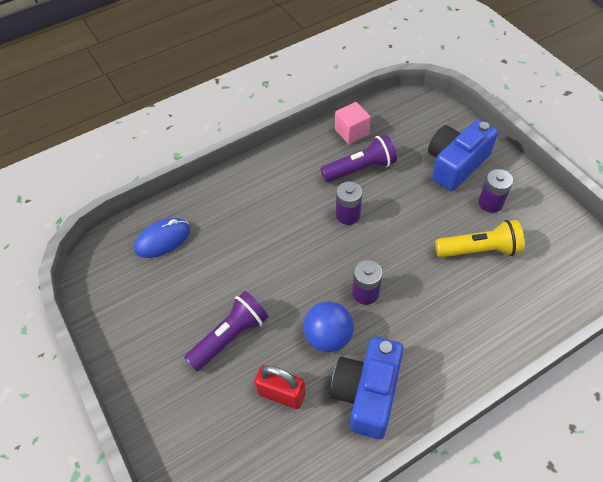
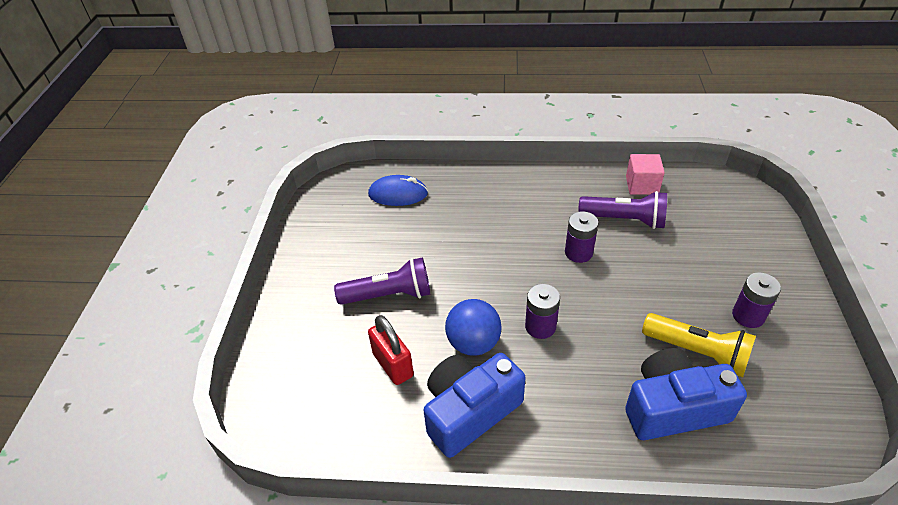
camera: 35 degrees right, 10 degrees down
blue camera [428,120,498,191] -> blue camera moved to [625,348,747,440]

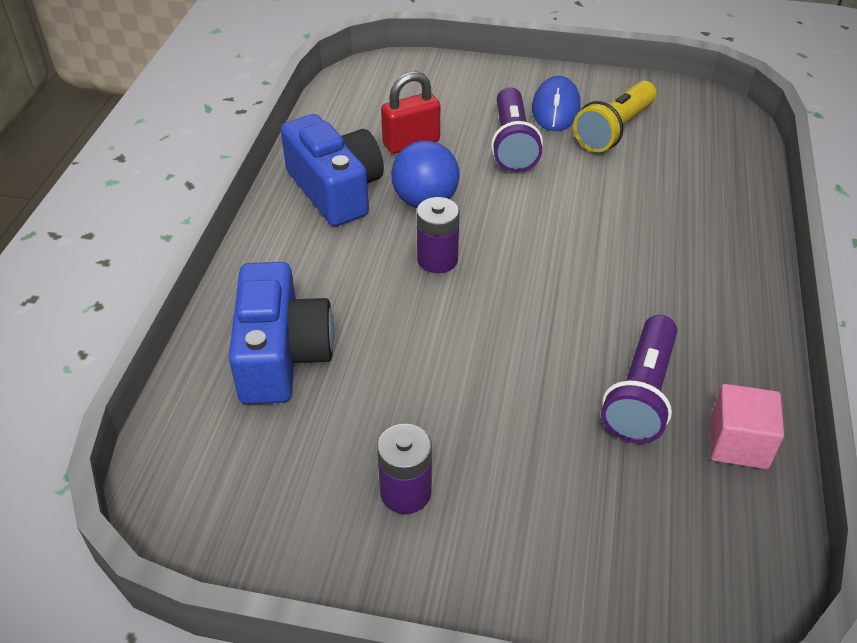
camera: 95 degrees right, 0 degrees up
blue mouse [368,175,428,206] -> blue mouse moved to [532,76,581,131]
purple battery [565,211,599,263] -> none
yellow flashlight [642,313,756,377] -> yellow flashlight moved to [573,80,656,152]

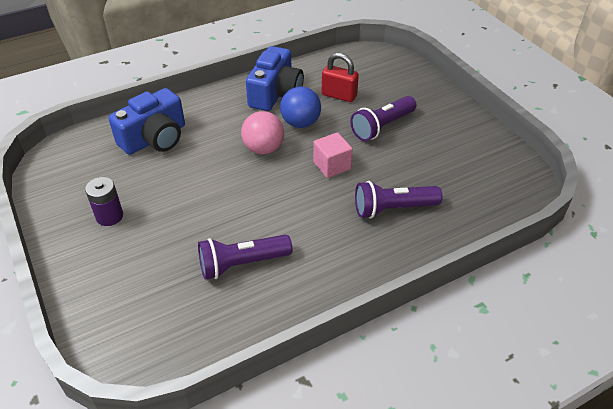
camera: 50 degrees right, 0 degrees up
purple battery [417,197,459,273] -> pink ball [241,111,284,154]
blue mouse [532,76,581,131] -> none
yellow flashlight [573,80,656,152] -> none
pink cube [710,384,784,469] -> pink cube moved to [313,132,353,178]
none -> purple flashlight [355,181,442,219]

